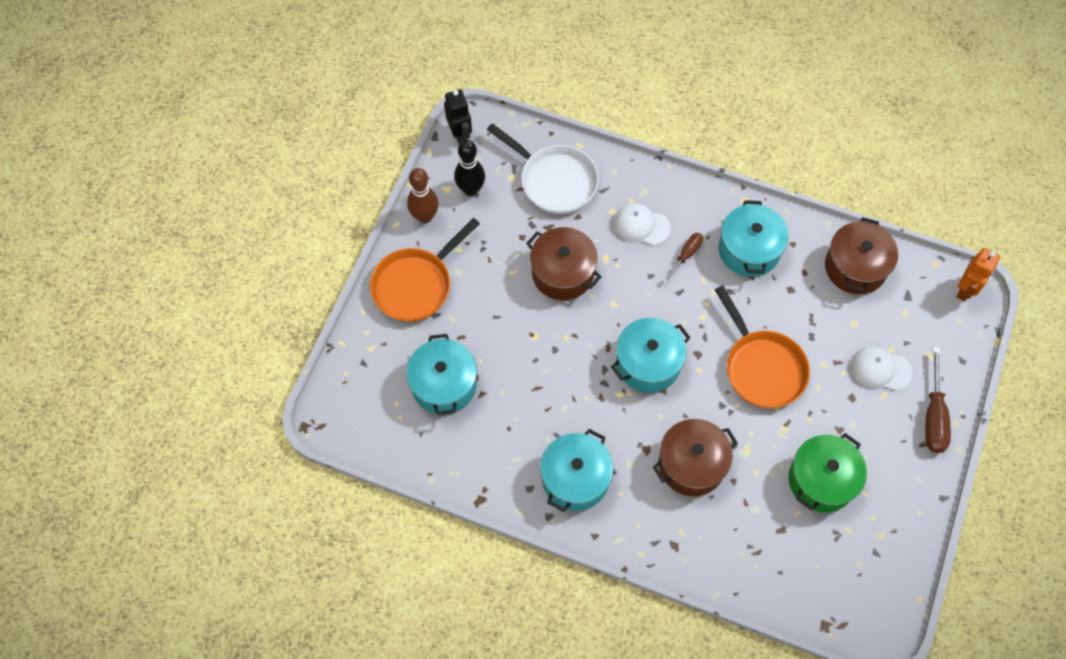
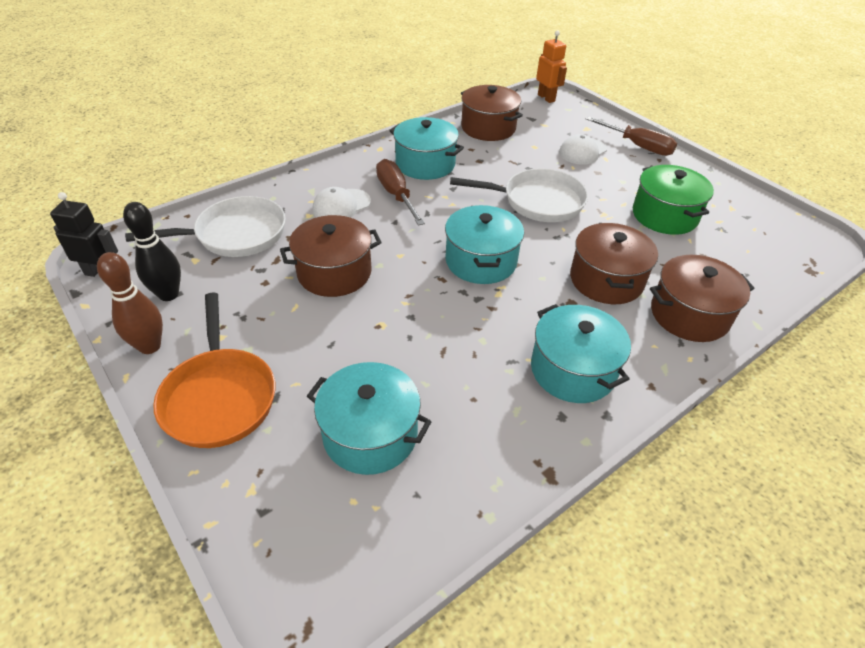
camera: 60 degrees left, 20 degrees down
brown screwdriver [663,233,703,283] -> brown screwdriver [376,159,425,226], size x1.62
orange pan [715,285,810,408] -> white pan [450,169,588,222]
none -> brown pot [650,255,755,342]

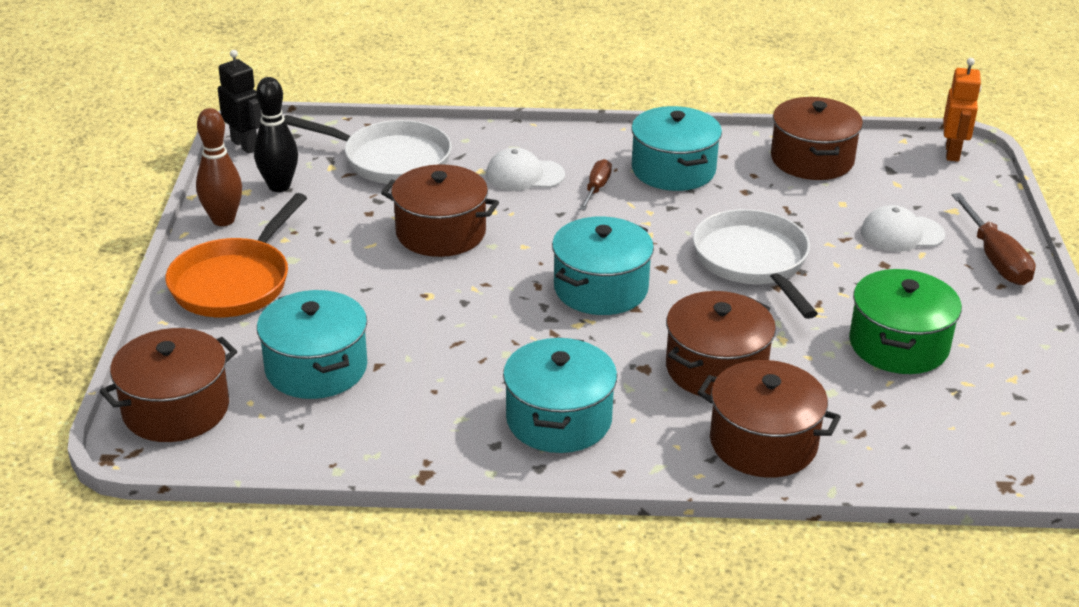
camera: 40 degrees right, 10 degrees down
brown screwdriver [376,159,425,226] -> brown screwdriver [579,159,612,211], size x0.62
white pan [450,169,588,222] -> white pan turned 150 degrees counterclockwise [693,209,818,319]
none -> brown pot [100,328,237,442]

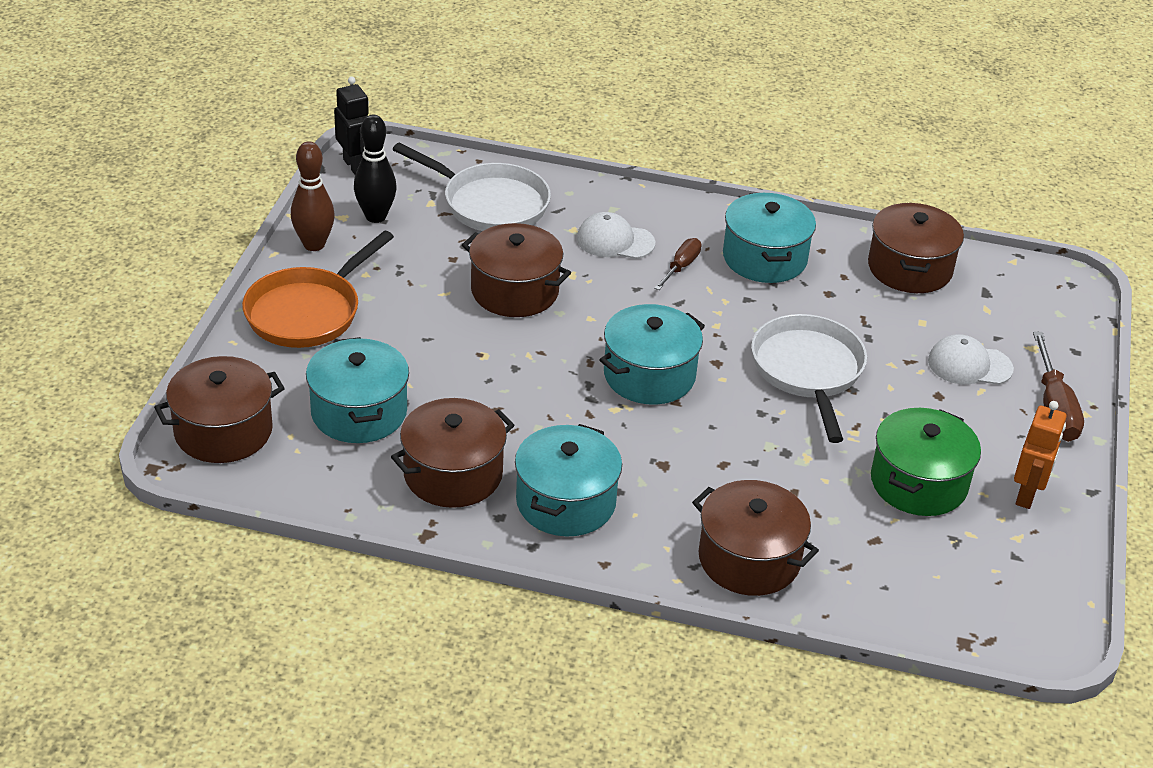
camera: 10 degrees right, 5 degrees up
brown pot [666,291,776,396] -> brown pot moved to [391,398,514,508]
orange robot [943,58,981,162] -> orange robot moved to [1014,401,1067,509]

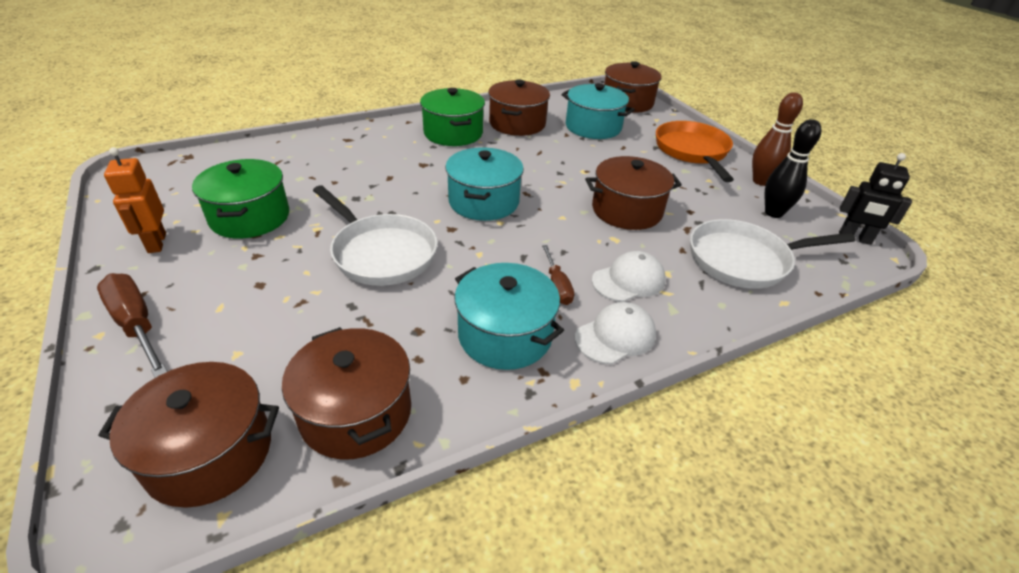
camera: 140 degrees right, 0 degrees up
turquoise pot [515,424,622,536] -> green pot [420,88,485,146]
brown pot [692,480,819,596] -> brown pot moved to [98,362,279,508]
white cap [928,334,1014,385] -> white cap moved to [575,302,656,364]

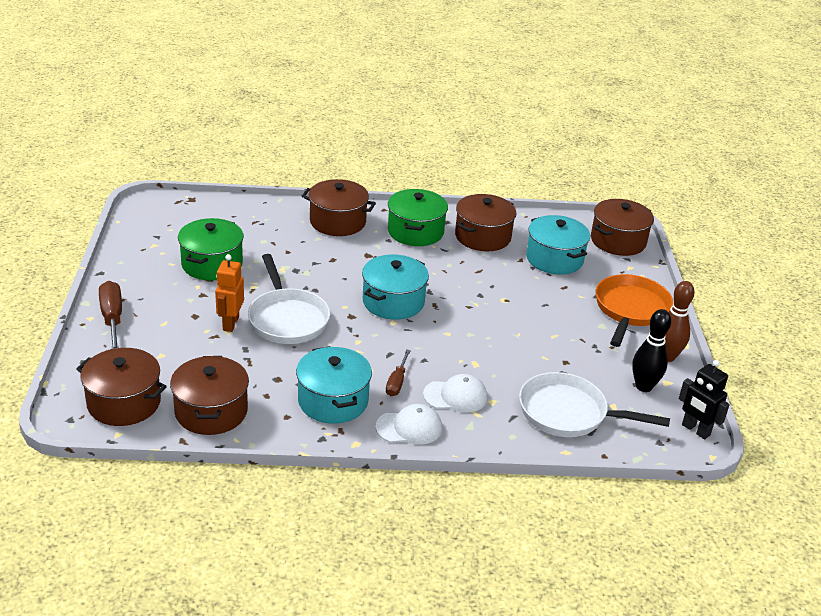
camera: 25 degrees right, 5 degrees down
orange robot [104,147,166,253] -> orange robot moved to [215,254,244,332]
brown pot [585,156,682,230] -> brown pot moved to [302,179,376,236]

